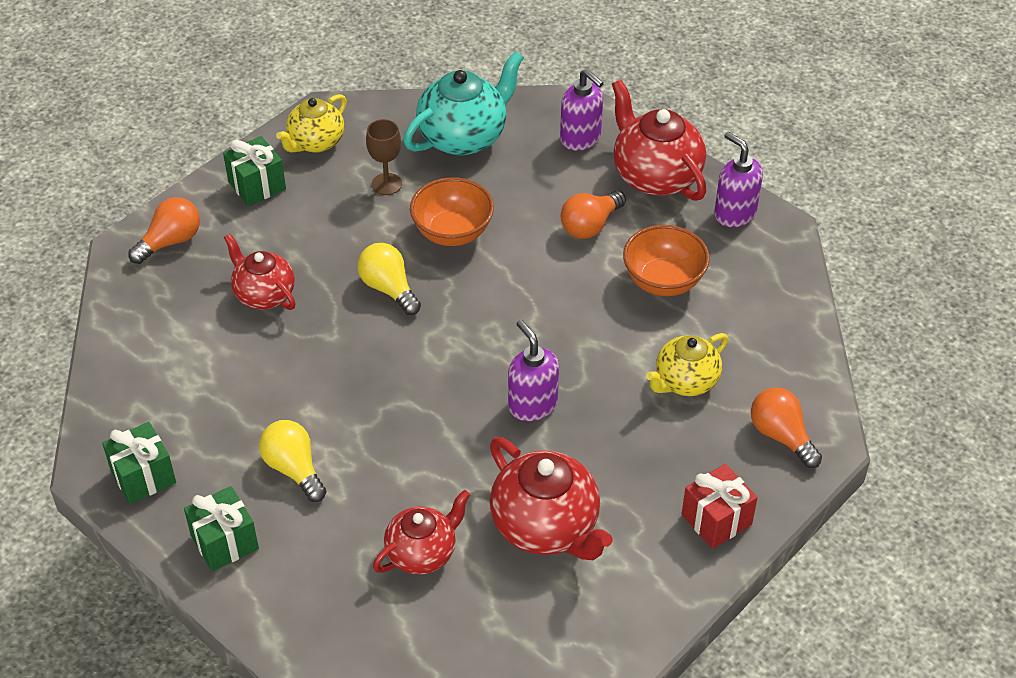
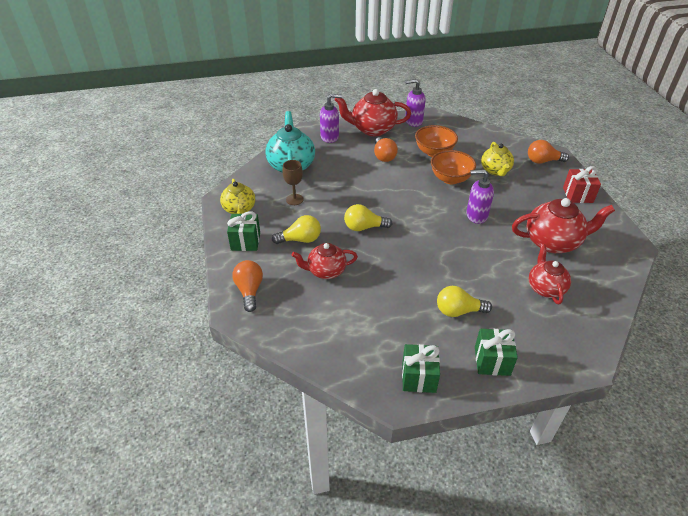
camera: 55 degrees left, 5 degrees down
orange bowl [410,177,494,246] -> orange bowl moved to [431,150,476,184]
none -> yellow light bulb [272,215,321,244]

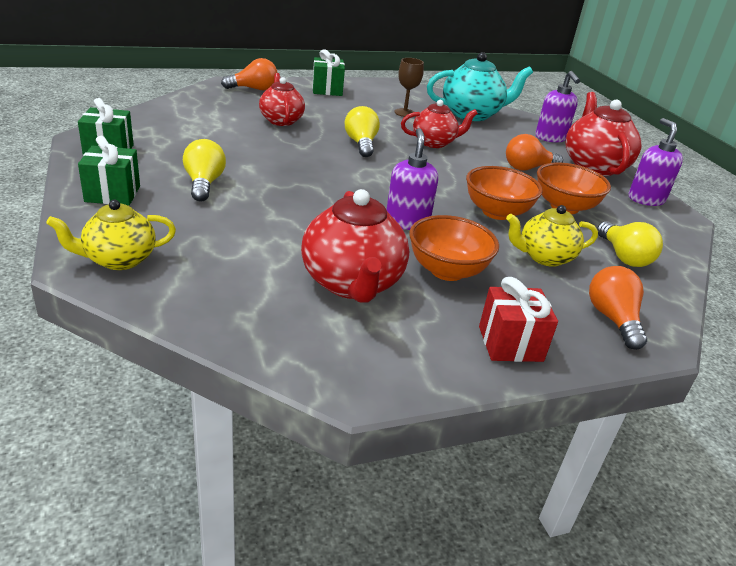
camera: 80 degrees right, 10 degrees down
yellow teapot [220,179,255,214] -> yellow teapot moved to [46,200,176,270]
yellow light bulb [272,215,321,244] -> yellow light bulb moved to [597,221,663,267]
red teapot [529,244,571,304] -> red teapot moved to [401,100,478,148]
none -> orange bowl [409,215,499,281]

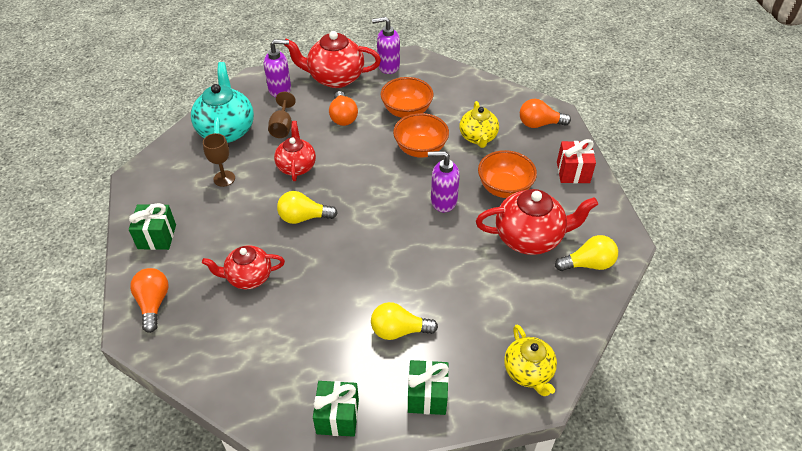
camera: 80 degrees left, 15 degrees up
yellow light bulb [597,221,663,267] -> yellow light bulb moved to [555,235,618,271]
none -> brown goblet [268,92,296,138]

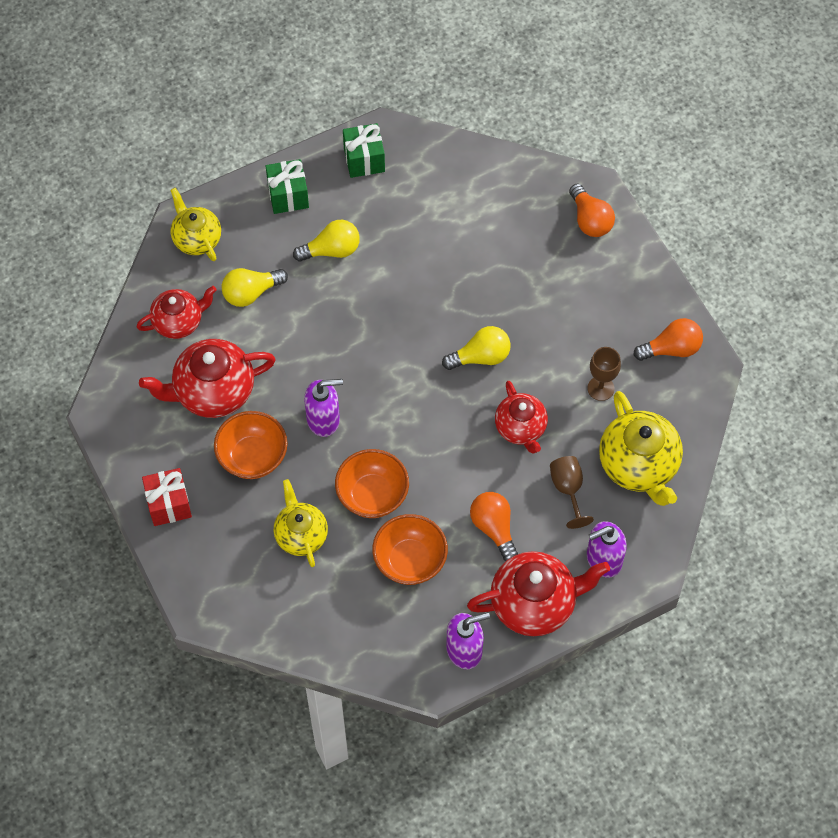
camera: 165 degrees right, 15 degrees up
green gift [129,203,176,250] -> none
turquoise teapot [191,62,254,143] -> yellow teapot [599,391,683,506]
red teapot [202,245,285,289] -> red teapot moved to [137,286,217,339]
orange light bulb [520,99,571,128] -> orange light bulb moved to [633,318,703,361]
yellow light bulb [555,235,618,271] -> yellow light bulb moved to [222,268,288,307]

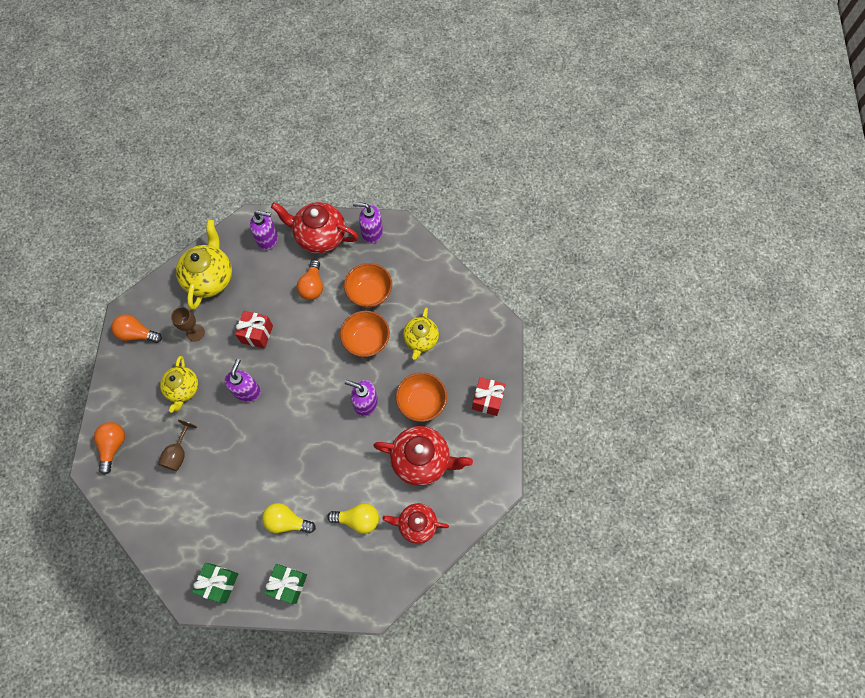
camera: 150 degrees left, 5 degrees up
yellow teapot [170,188,221,261] -> yellow teapot moved to [160,356,198,412]
yellow light bulb [442,326,511,370] -> purple soap dispenser [224,359,261,402]
red teapot [495,381,548,453] -> red gift [235,311,273,349]
brown goblet [550,456,594,529] -> brown goblet moved to [158,420,197,471]

